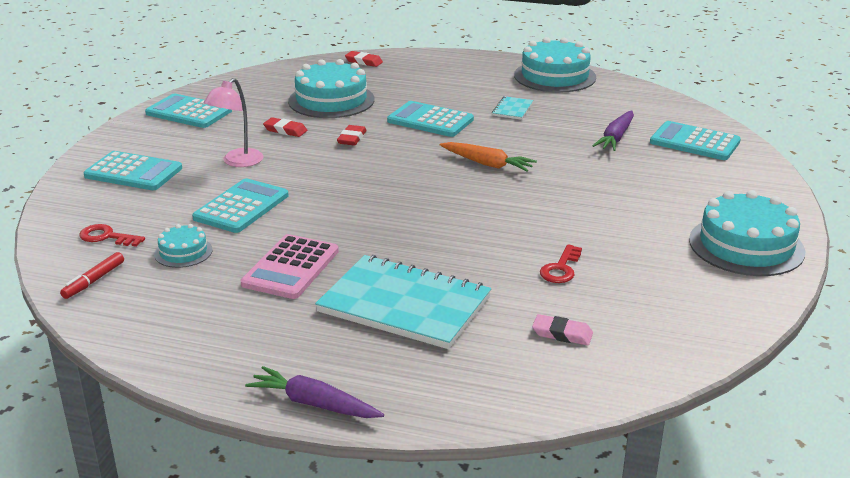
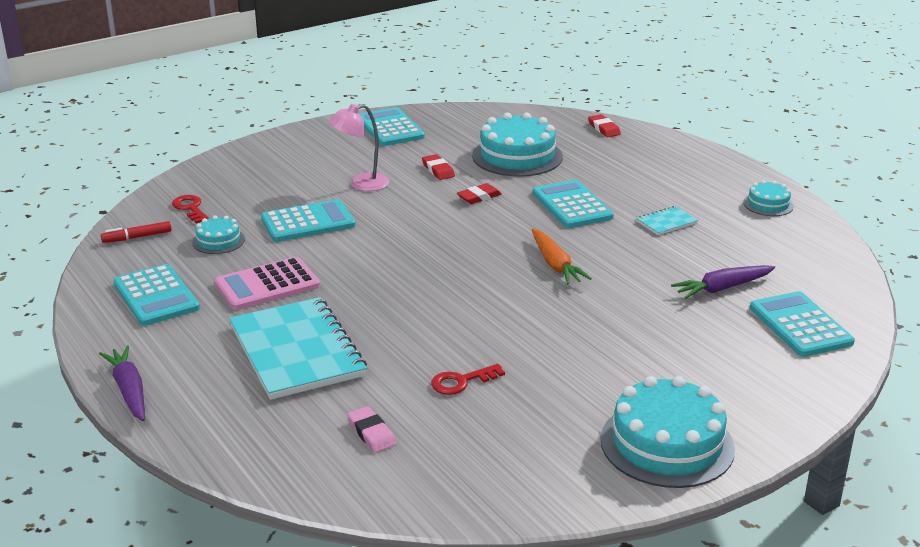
camera: 40 degrees right, 0 degrees up
turquoise calculator [84,151,182,190] -> turquoise calculator moved to [113,264,200,326]
turquoise cake [514,37,596,93] -> turquoise cake [743,180,794,216], size x0.50

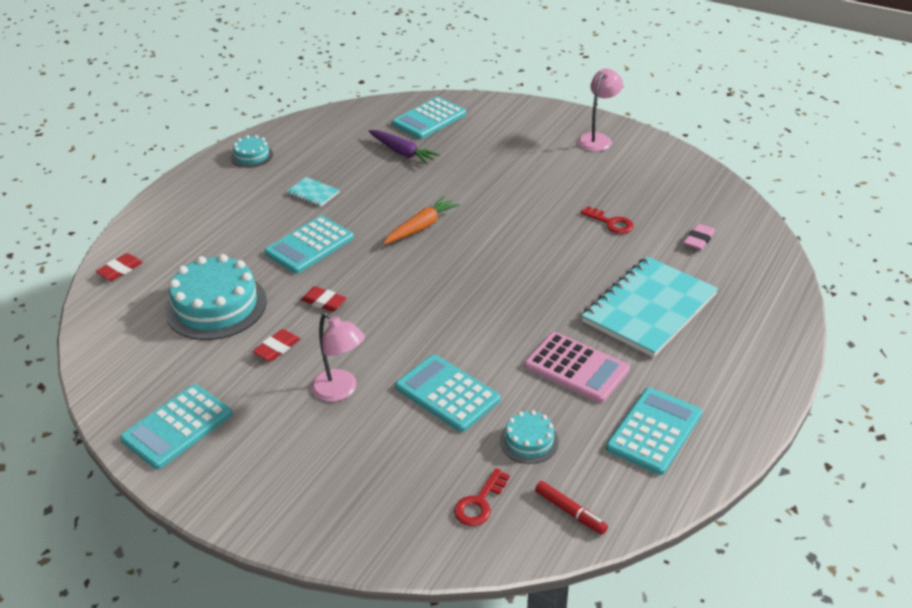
camera: 115 degrees left, 10 degrees up
purple carrot [99,346,145,421] -> none
turquoise cake [601,376,735,488] -> pink lamp [578,69,623,151]

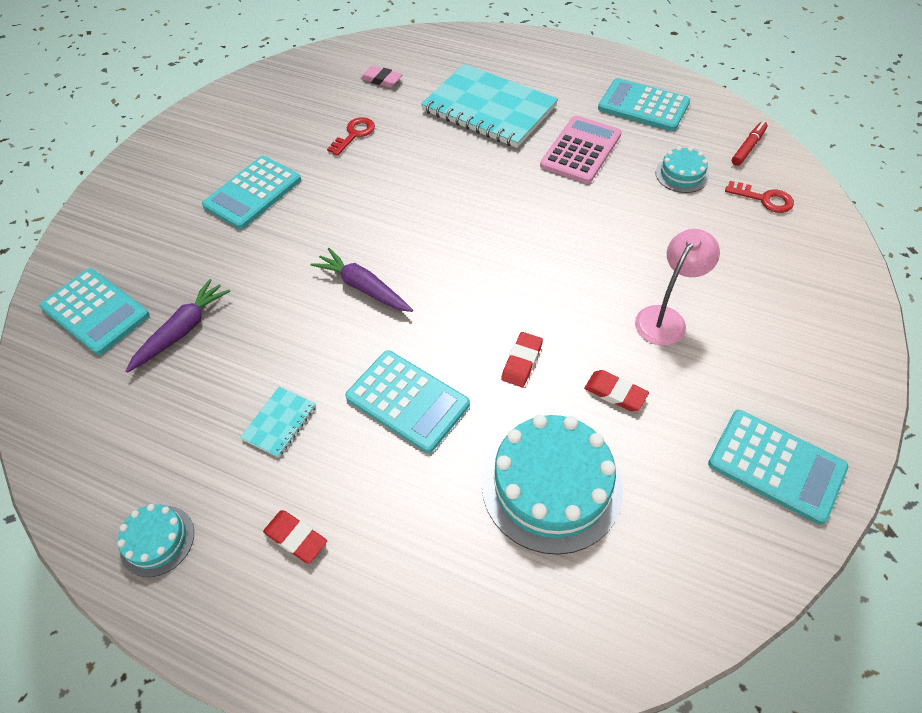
camera: 95 degrees left, 15 degrees up
red eraser [96,253,143,281] -> red eraser moved to [263,510,327,563]
orange carrot [383,196,459,244] -> purple carrot [311,248,413,312]
turquoise calculator [395,355,500,432] -> turquoise calculator moved to [202,156,301,229]
pink lamp [578,69,623,151] -> none

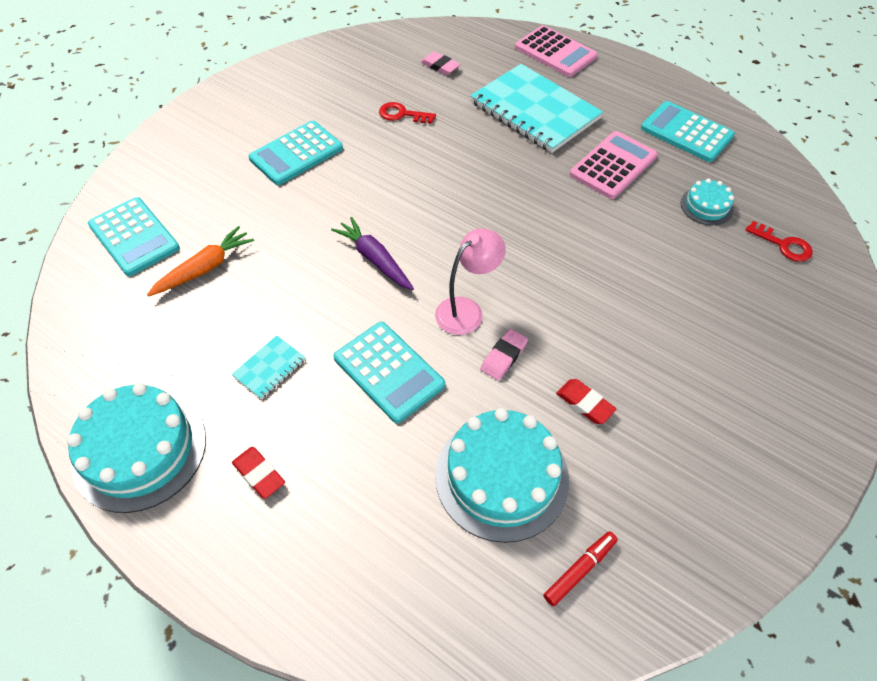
camera: 10 degrees right, 0 degrees up
turquoise cake [117,504,194,577] -> turquoise cake [67,383,206,513], size x1.98
purple carrot [126,279,230,373] -> orange carrot [147,226,254,297]
red key [327,117,375,156] -> red key turned 120 degrees counterclockwise [379,102,436,124]
red eraser [501,332,543,387] -> pink eraser [480,329,528,380]
pink lamp [635,229,720,345] -> pink lamp moved to [435,229,506,335]
turquoise calculator [708,410,849,525] -> none
red marker [732,121,768,166] -> red marker moved to [544,531,618,606]
none -> pink calculator [515,25,597,77]

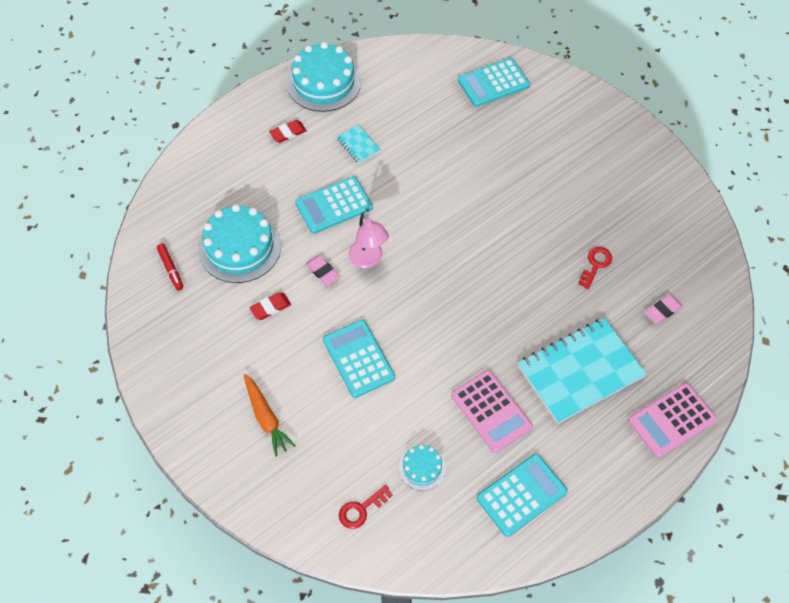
camera: 105 degrees right, 5 degrees up
orange carrot [147,226,254,297] -> orange carrot moved to [243,374,296,457]
turquoise calculator [248,121,343,185] -> turquoise calculator moved to [323,320,395,398]
purple carrot [331,217,414,290] -> none

